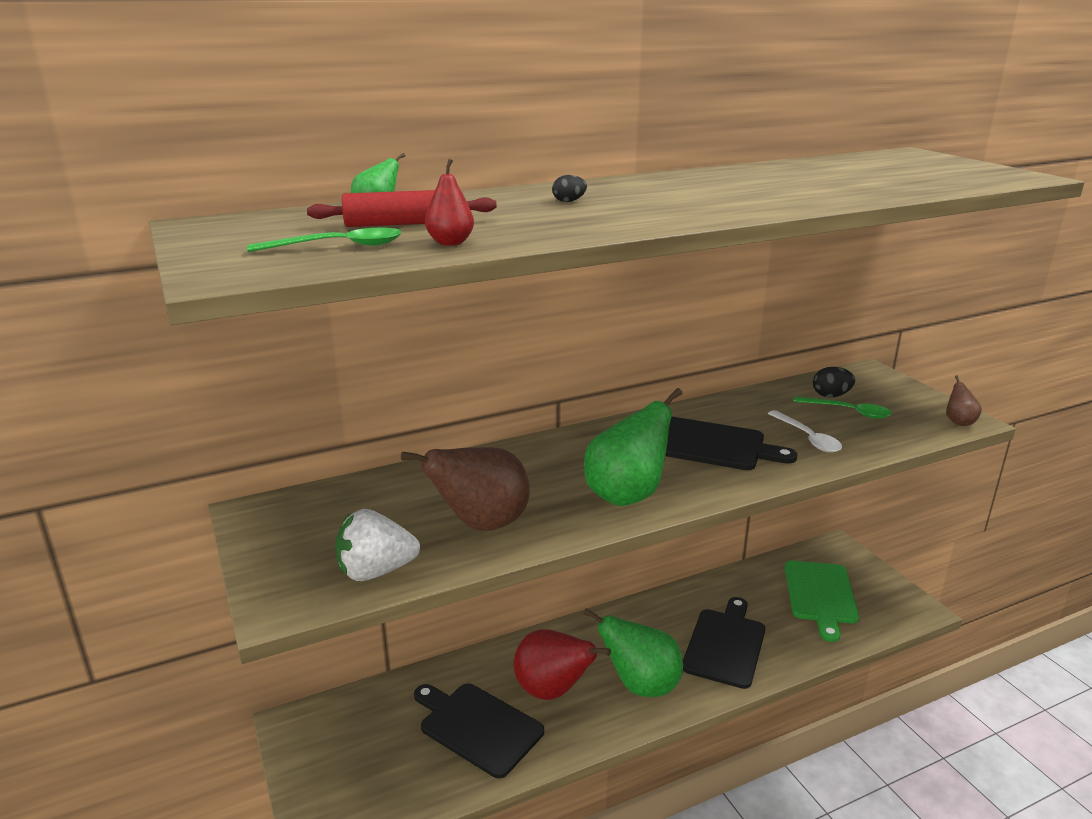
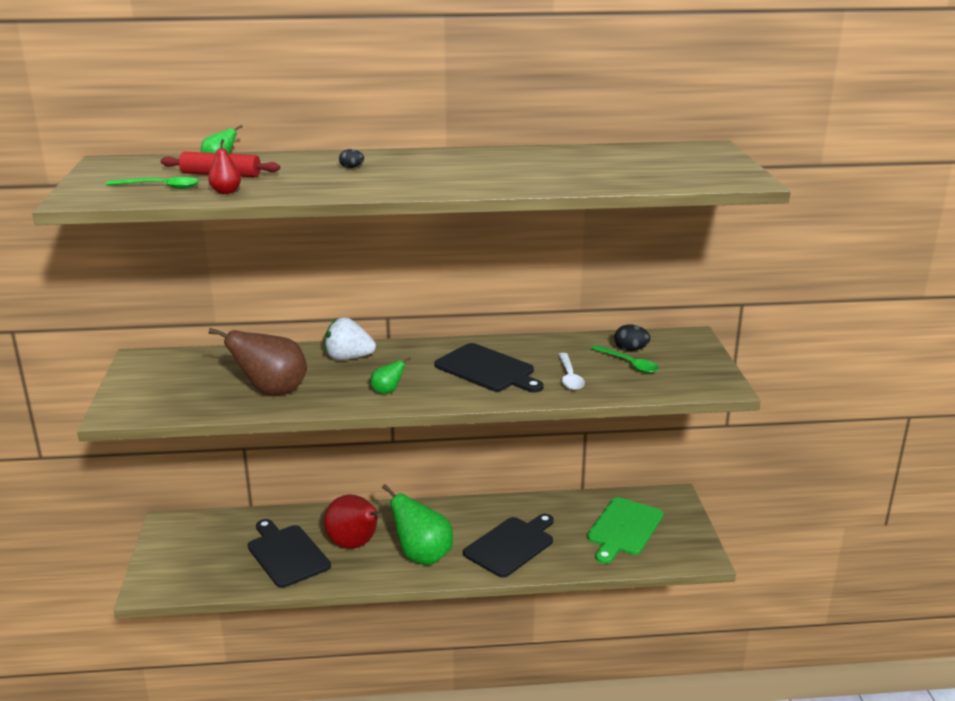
camera: 20 degrees right, 0 degrees up
white strawberry [335,509,420,581] -> white strawberry moved to [325,317,376,360]
green pear [584,388,682,506] -> green pear [370,357,411,394], size x0.47
brown pear [946,375,982,426] -> none

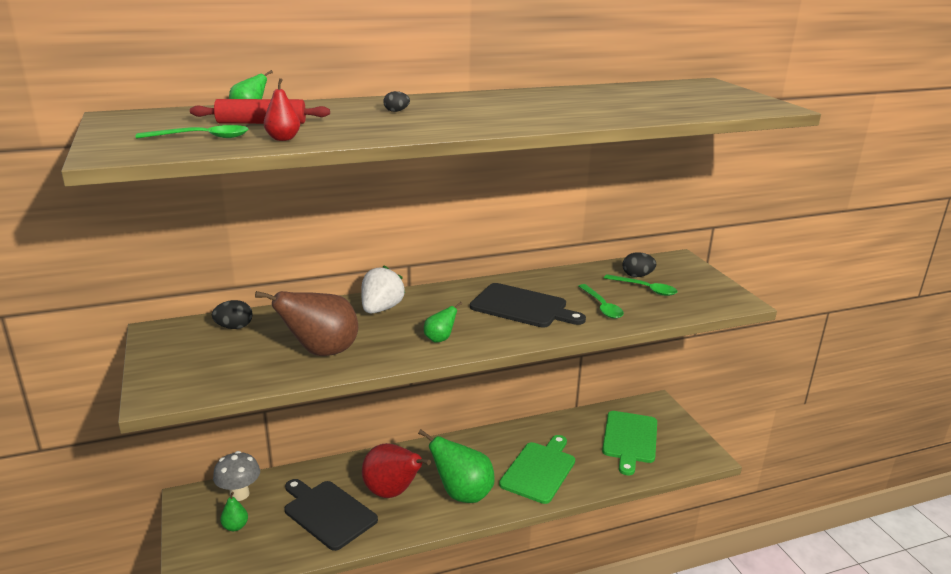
camera: 15 degrees left, 0 degrees up
white strawberry [325,317,376,360] -> white strawberry turned 120 degrees clockwise [361,265,405,314]
black cutting board [463,514,554,578] -> green cutting board [499,435,575,504]
white spoon [558,353,585,390] -> green spoon [579,284,624,319]
none -> black egg [212,300,253,329]
none -> grey mushroom [213,451,260,501]
none -> green pear [220,492,248,531]

